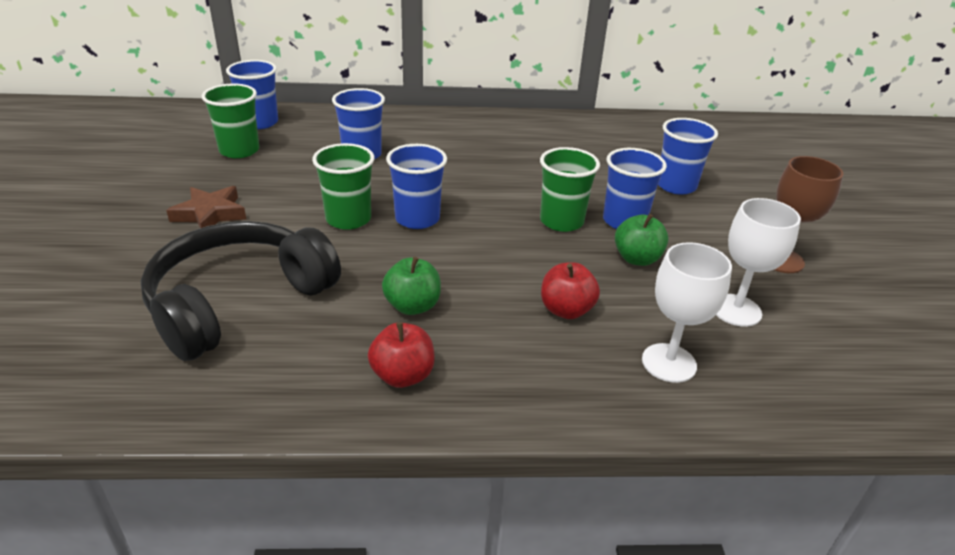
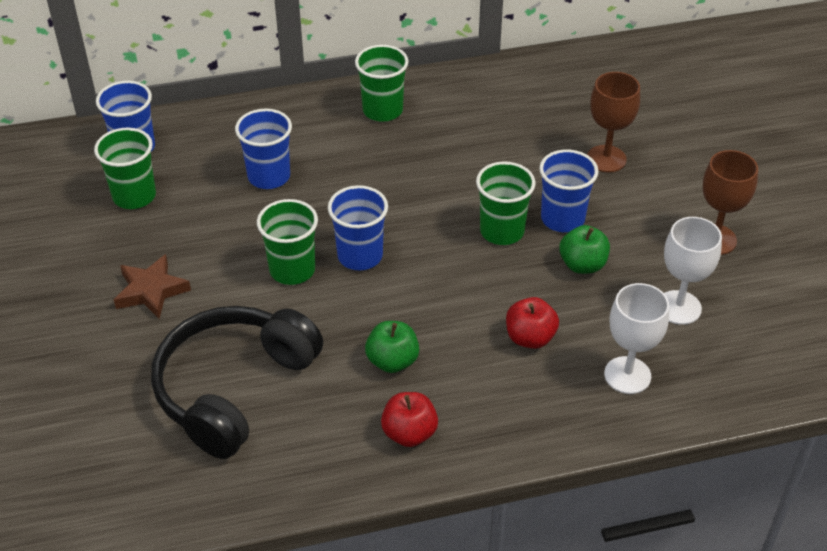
camera: 10 degrees left, 10 degrees up
blue cup [658,118,718,195] -> brown goblet [587,72,640,173]
none -> green cup [355,45,409,122]

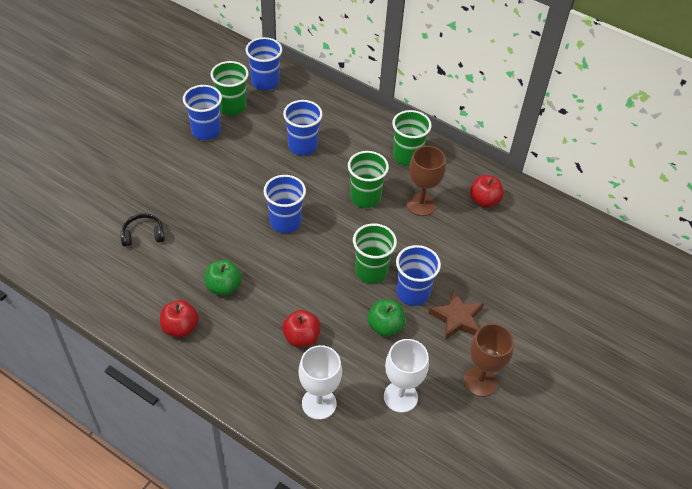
camera: 45 degrees right, 5 degrees up
brown star [114,254,191,319] -> brown star moved to [429,290,484,340]
black headphones [151,306,323,459] -> black headphones [120,213,165,247], size x0.41
green cup [257,199,318,285] -> green cup moved to [348,151,389,208]
brown goblet [587,72,640,173] -> brown goblet moved to [407,146,446,216]
none -> blue cup [183,85,222,140]
none -> red apple [470,175,504,208]

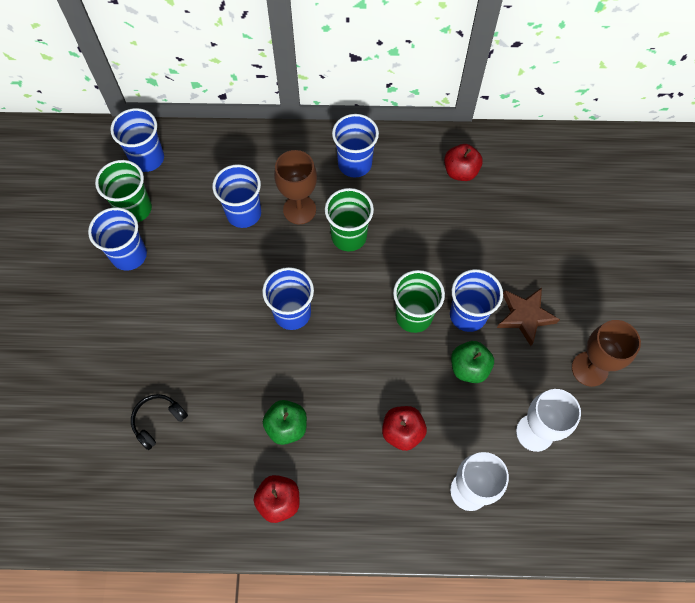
camera: 30 degrees left, 15 degrees up
green cup [392,110,432,166] -> blue cup [332,114,379,177]
brown goblet [407,146,446,216] -> brown goblet moved to [274,150,317,224]

